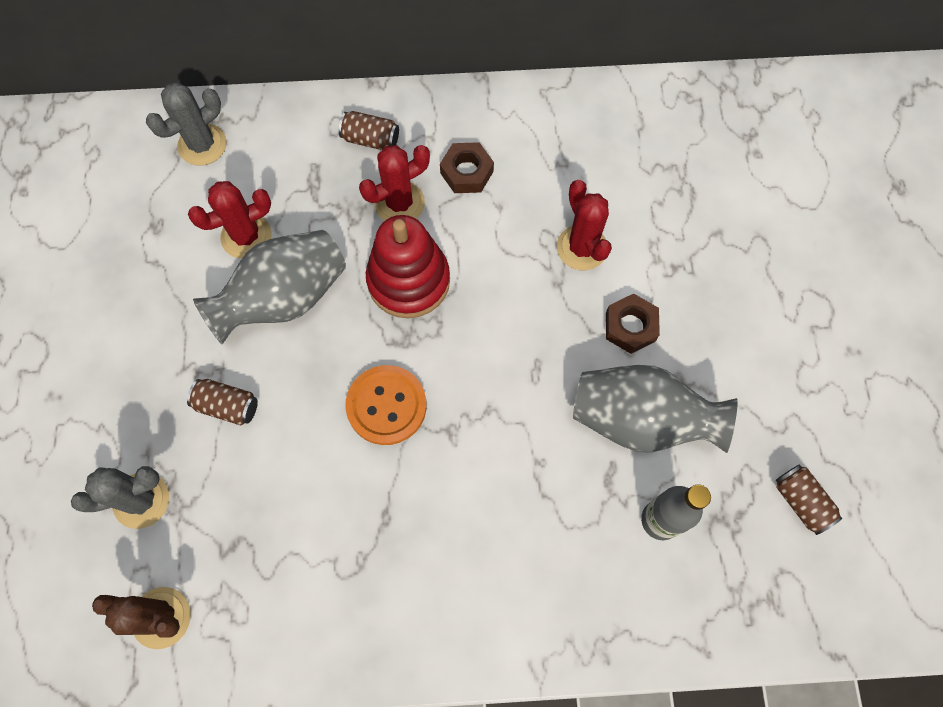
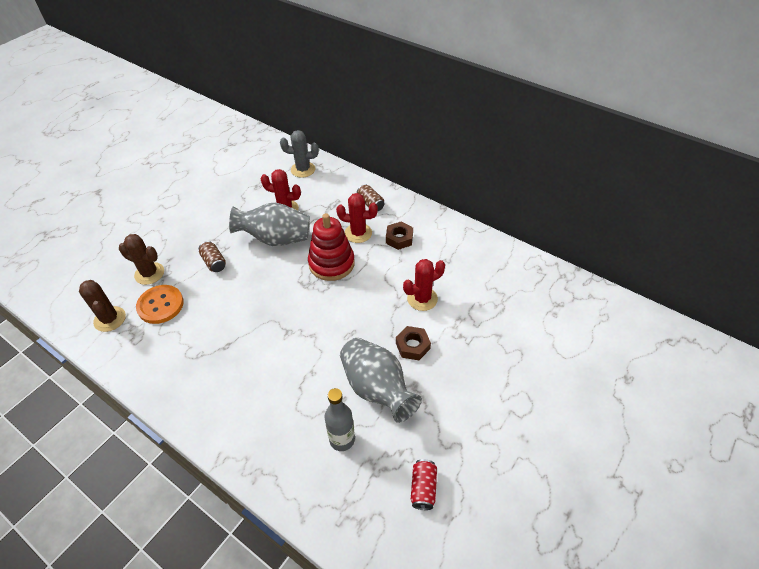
camera: 40 degrees right, 20 degrees down
grey cactus [71,466,169,529] -> brown cactus [119,234,164,285]
orange button [345,365,427,445] -> orange button moved to [136,285,184,324]
red cactus [557,180,612,270] -> red cactus turned 45 degrees clockwise [403,259,445,311]
brown can [776,465,842,535] -> red can [411,459,437,510]

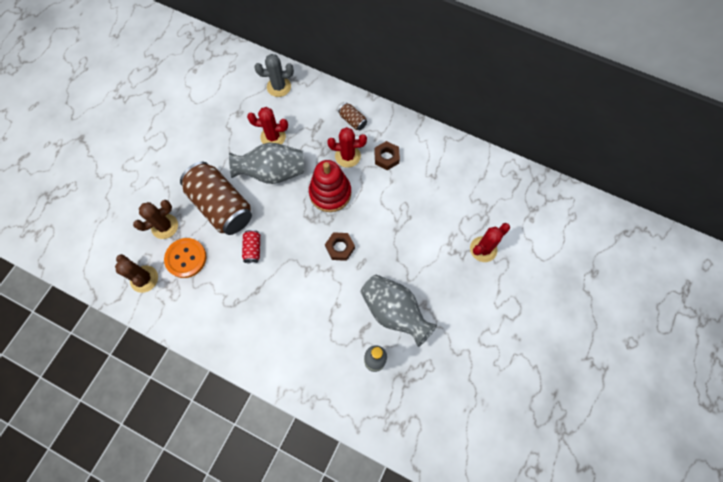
camera: 10 degrees left, 20 degrees up
brown cactus [119,234,164,285] -> brown cactus turned 45 degrees counterclockwise [133,200,178,239]
brown can [199,241,226,272] -> brown can [180,162,252,235], size x2.37
brown nut [396,326,431,360] -> brown nut moved to [325,232,355,261]
red cactus [403,259,445,311] -> red cactus moved to [470,223,510,262]
red can [411,459,437,510] -> red can moved to [242,230,260,264]

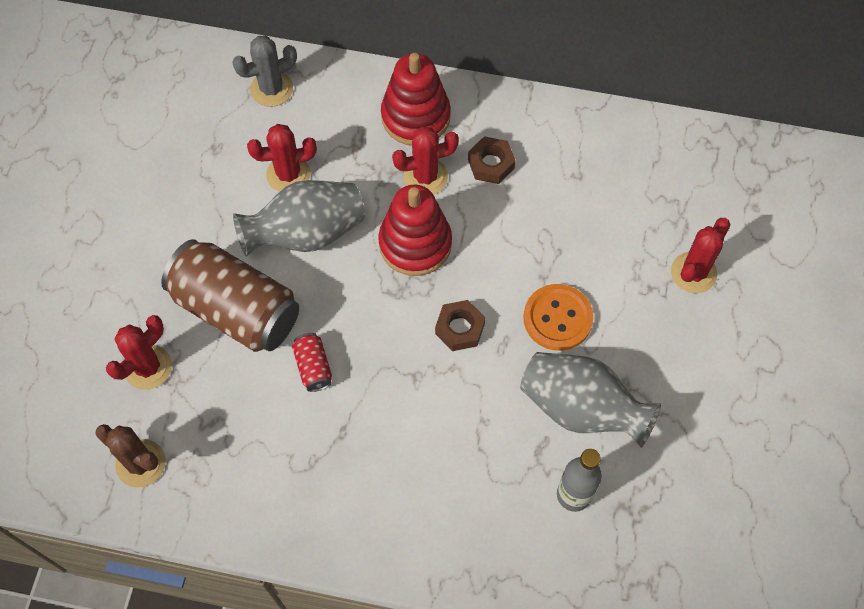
camera: 15 degrees left, 5 degrees down
brown cactus [133,200,178,239] -> red cactus [106,315,172,390]
orange button [164,238,206,278] -> orange button moved to [524,284,593,351]
brown can [338,103,367,130] -> red stacking toy [381,53,451,146]

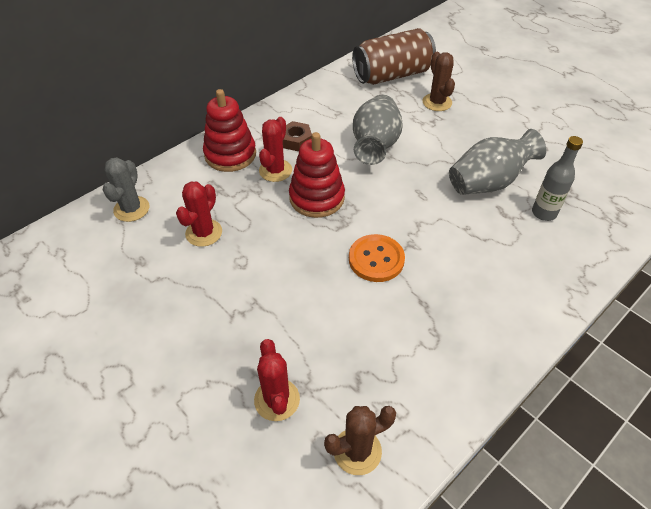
camera: 55 degrees left, 15 degrees down
brown can [161,239,299,352] -> brown can moved to [352,28,436,85]
grey vase [233,180,365,257] -> grey vase moved to [353,95,403,165]
red can [292,333,332,392] -> none
brown nut [435,300,486,351] -> none
orange button [524,284,593,351] -> orange button moved to [349,234,405,282]
red cactus [671,218,731,293] -> brown cactus [423,52,455,111]

